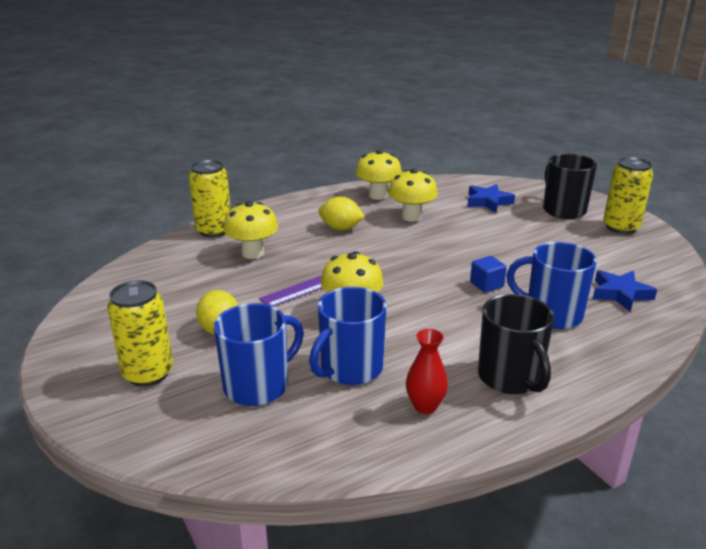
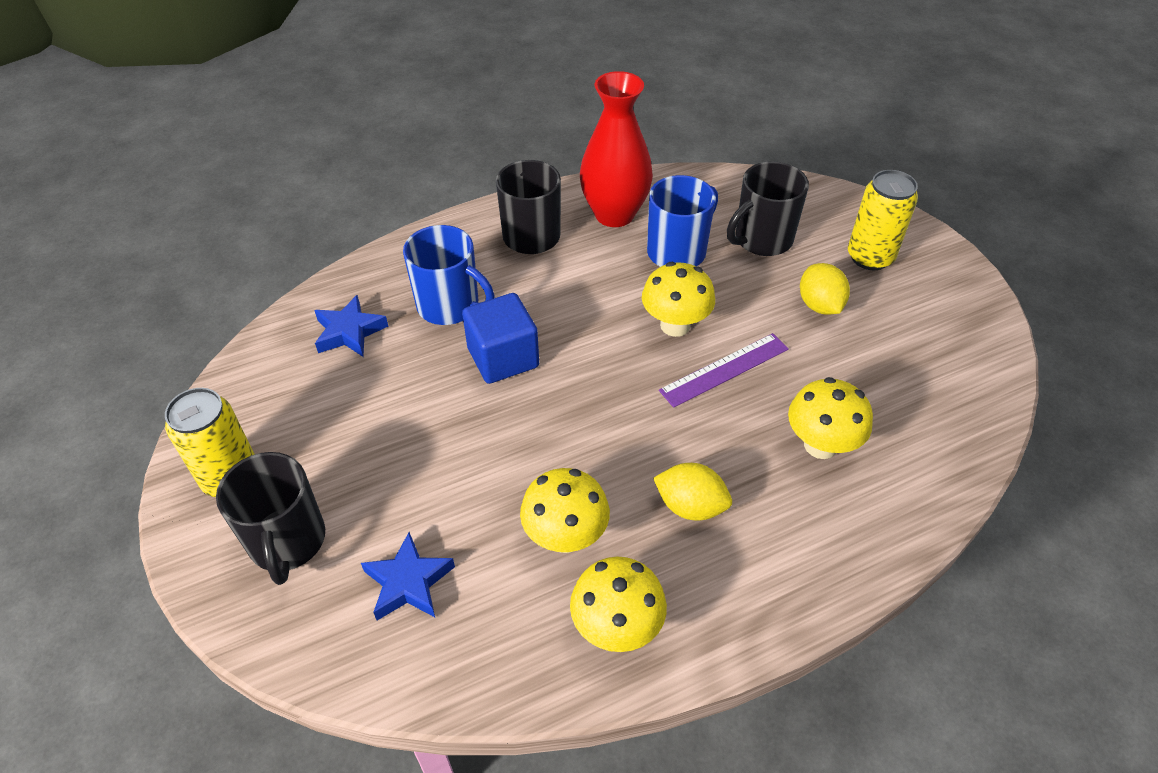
camera: 175 degrees left, 20 degrees up
yellow can [189,160,231,237] -> none
blue mug [214,303,303,406] -> black mug [727,161,809,256]
red vase [406,329,448,414] -> red vase [580,71,653,227], size x1.99
blue cube [470,256,507,293] -> blue cube [462,293,539,384], size x1.80

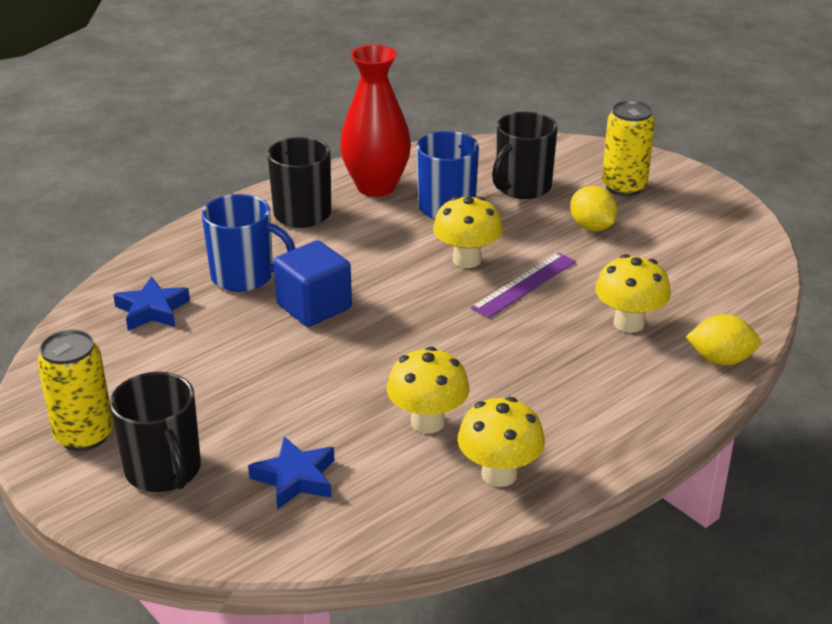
camera: 15 degrees left, 15 degrees down
yellow lemon [653,463,732,520] -> yellow lemon moved to [686,314,761,365]

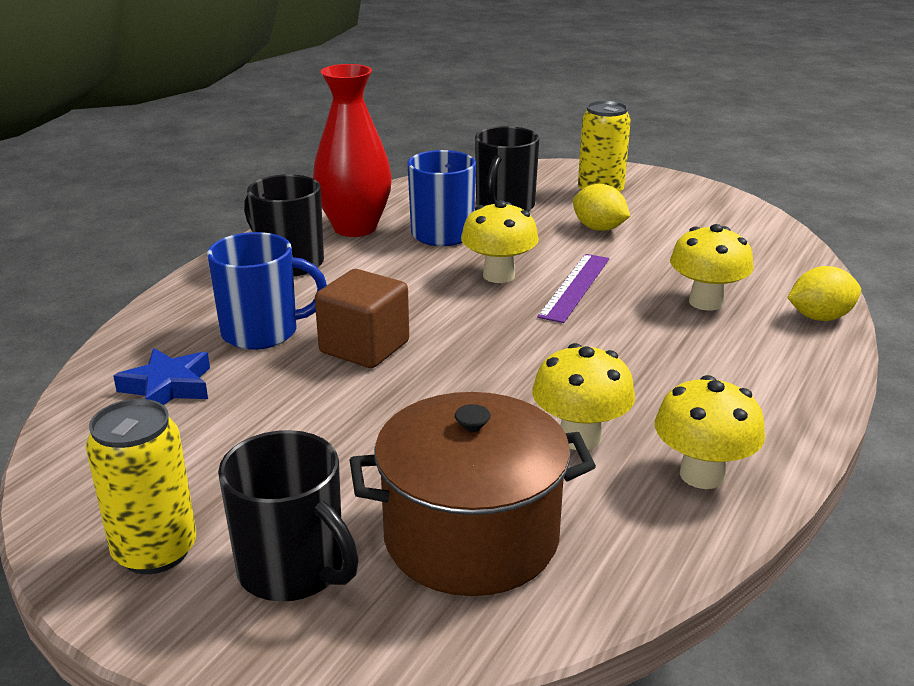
camera: 20 degrees left, 5 degrees down
blue star [248,437,334,510] -> brown pot [350,392,596,596]
blue cube [273,240,352,327] -> brown cube [315,269,409,368]

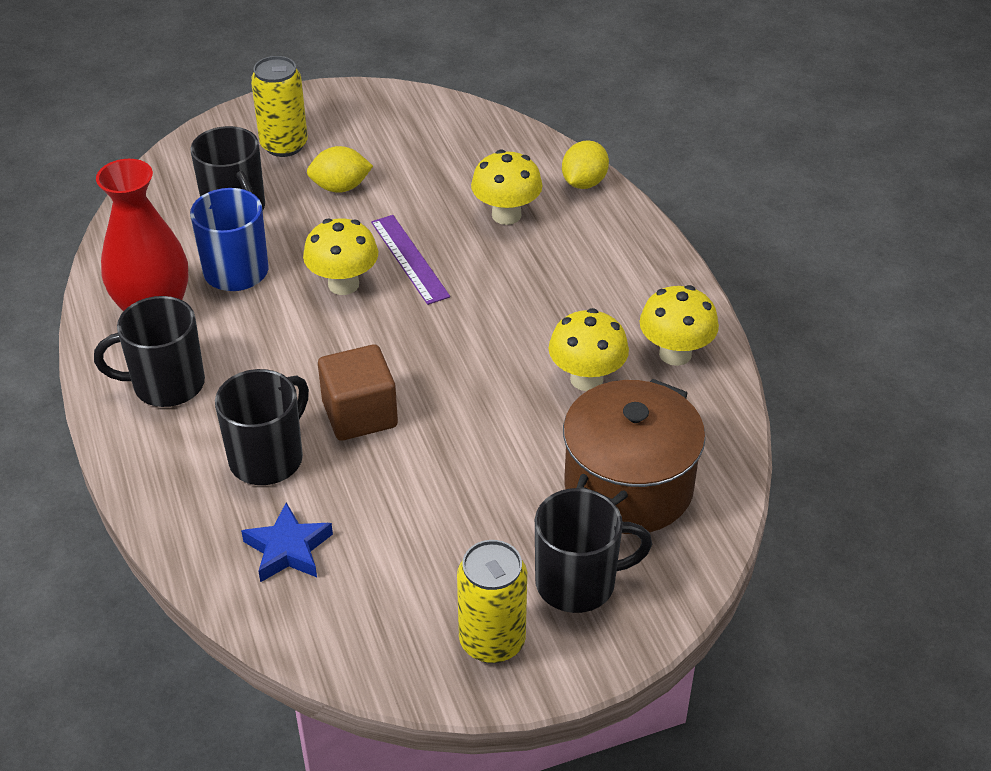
camera: 50 degrees left, 15 degrees up
blue mug [207,232,327,350] -> black mug [215,369,309,485]

